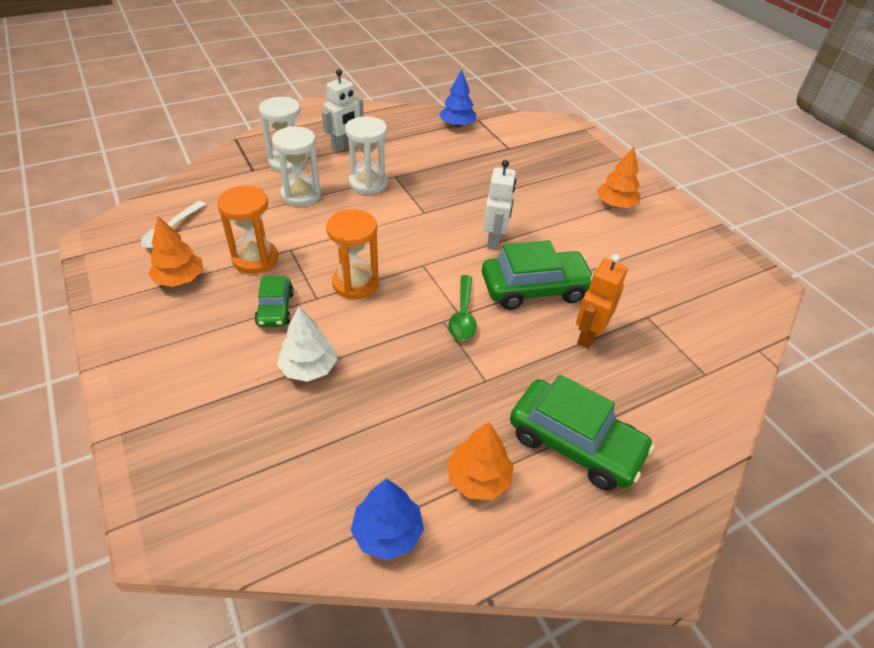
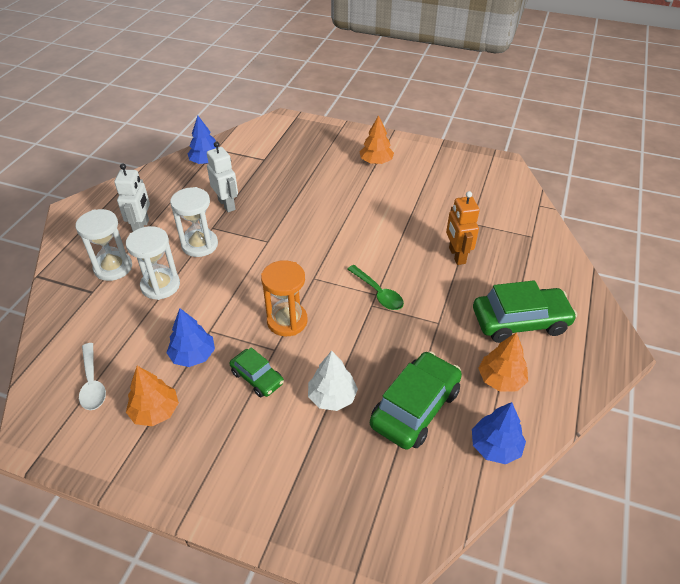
camera: 40 degrees left, 0 degrees up
orange hourglass [217,186,278,274] -> blue tree [166,308,215,367]
green car [482,240,593,310] -> green car moved to [370,351,462,450]
white robot [483,160,516,250] -> white robot moved to [207,141,238,212]

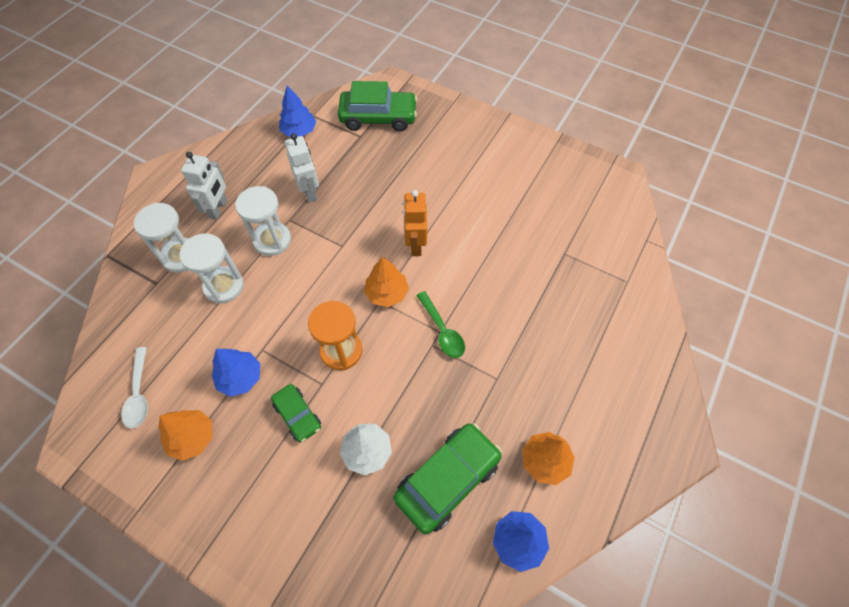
camera: 10 degrees right, 15 degrees up
orange tree [359,115,394,164] -> orange tree moved to [364,257,409,307]
orange robot [446,191,480,265] -> orange robot moved to [403,190,427,256]
green car [473,280,577,343] -> green car moved to [338,81,417,132]

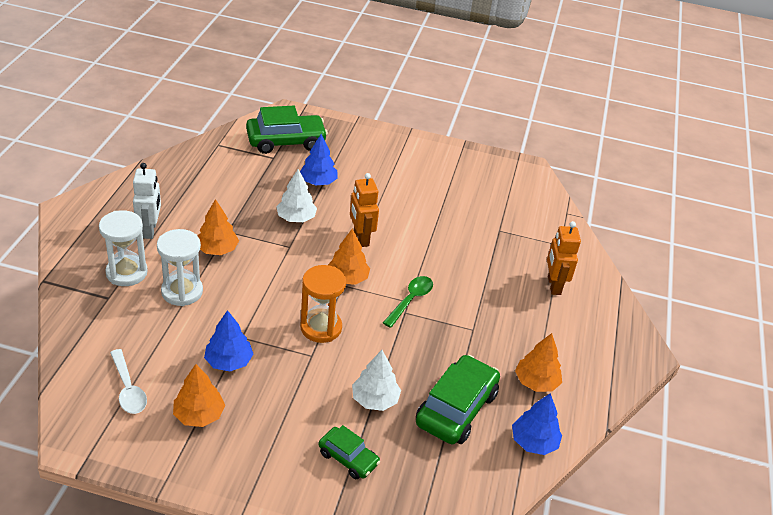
camera: 20 degrees left, 20 degrees down
white hourglass [235,186,291,256] -> orange tree [197,199,239,255]
green car [271,384,321,442] -> green car moved to [319,425,380,479]
blue tree [279,86,316,137] -> blue tree moved to [300,134,338,185]
white robot [285,133,319,202] -> none
green spoon [416,291,465,358] -> green spoon turned 105 degrees counterclockwise [383,276,433,328]
none -> white tree [276,169,317,222]
none -> orange robot [547,221,581,295]

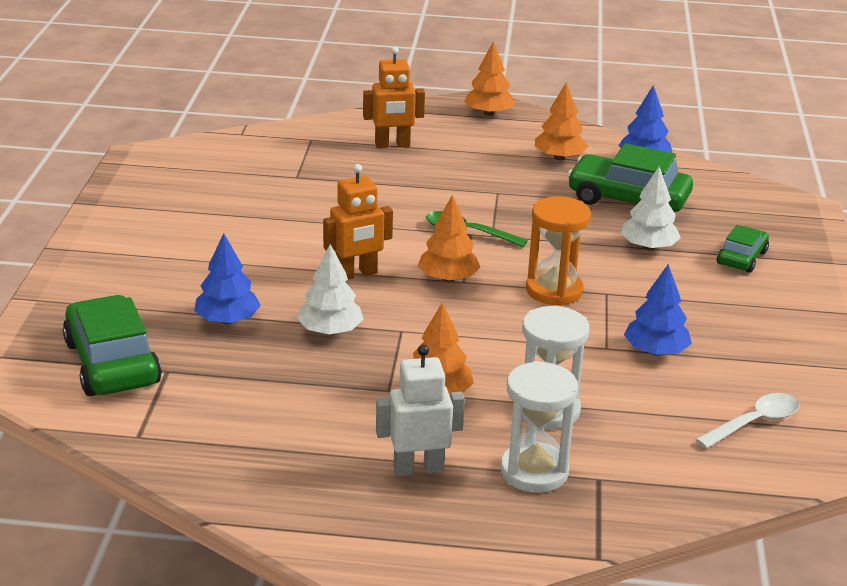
camera: 95 degrees left, 10 degrees down
orange tree [173,364,225,427] -> orange tree moved to [464,41,515,116]

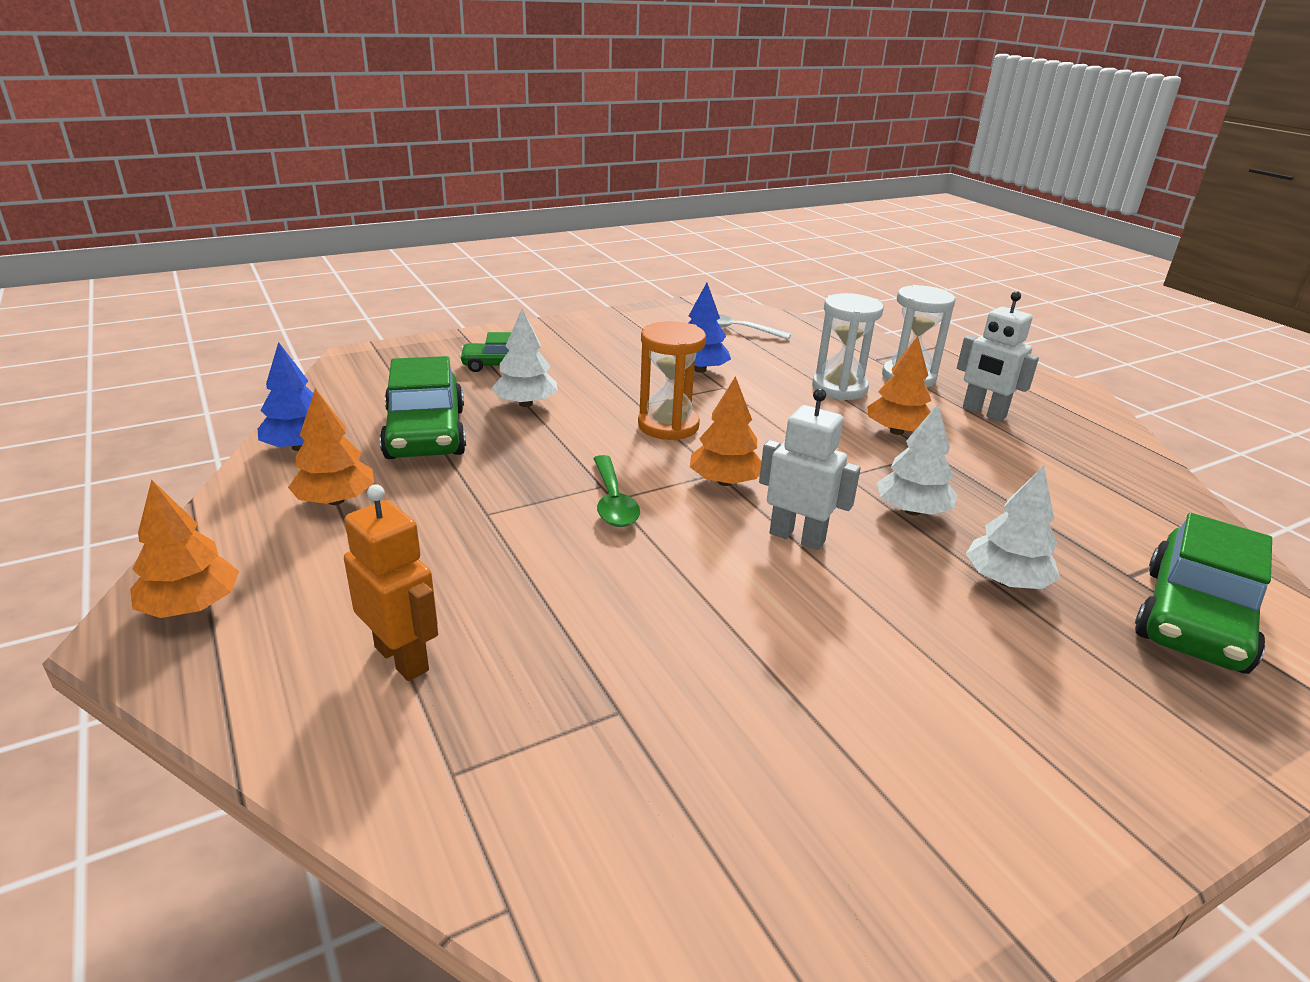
camera: 125 degrees left, 0 degrees up
blue tree [194,234,261,324] -> white tree [966,466,1060,589]
orange robot [323,164,393,280] -> white robot [759,388,861,550]

